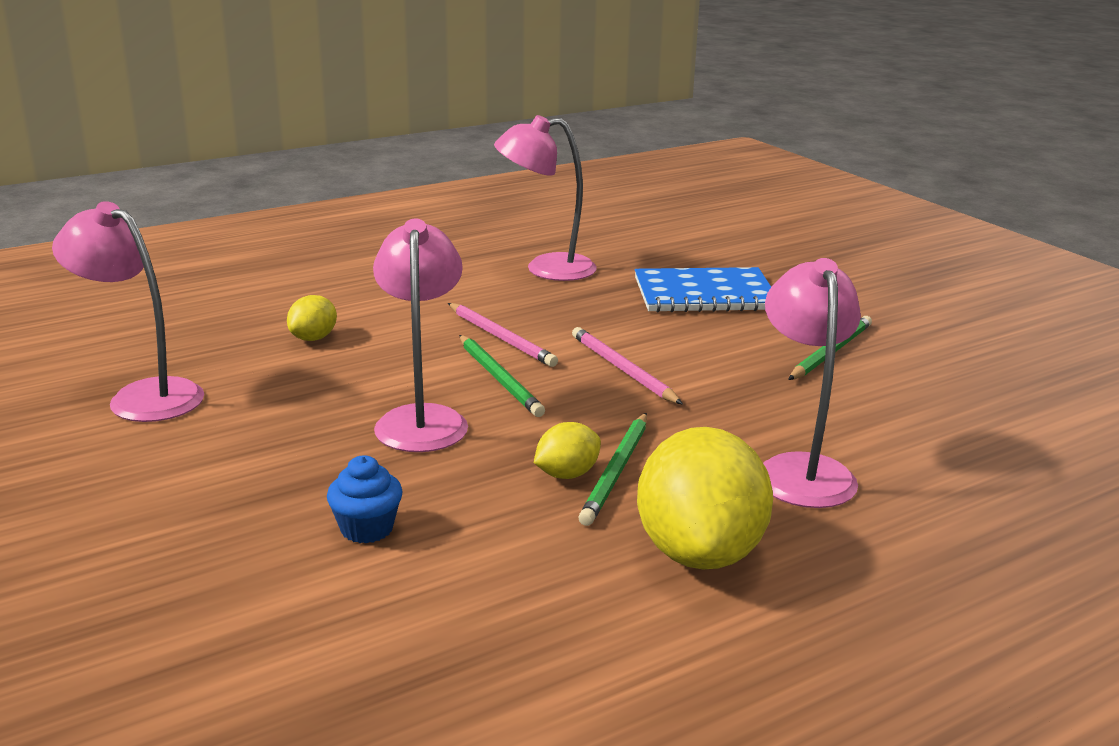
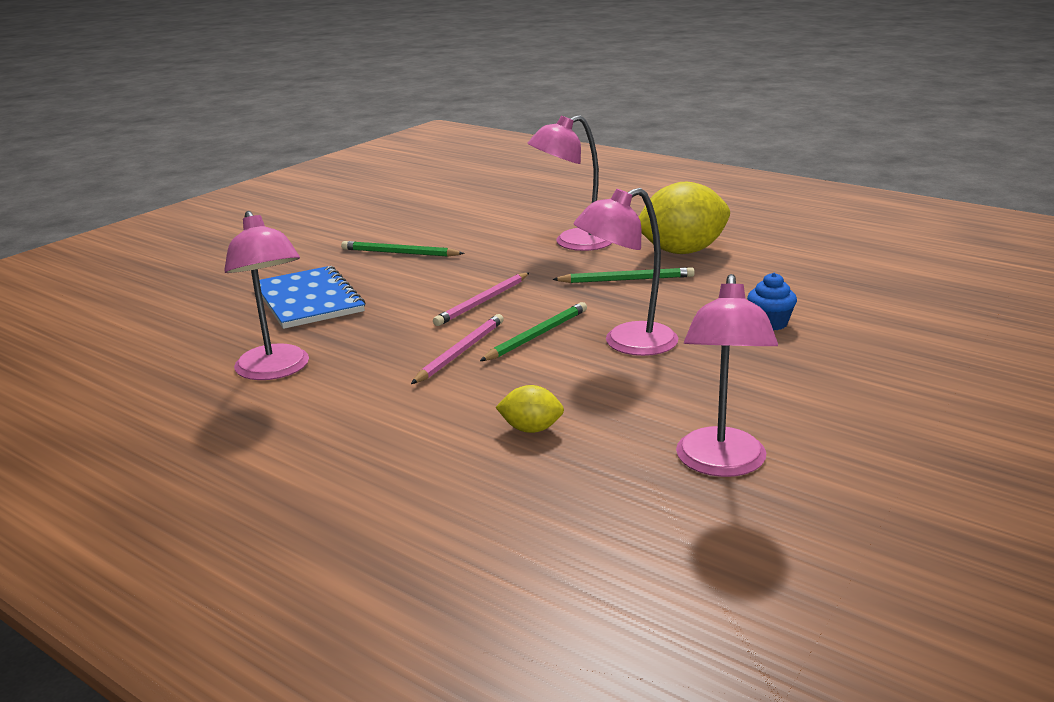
camera: 110 degrees left, 0 degrees up
yellow lemon [534,422,601,479] -> none

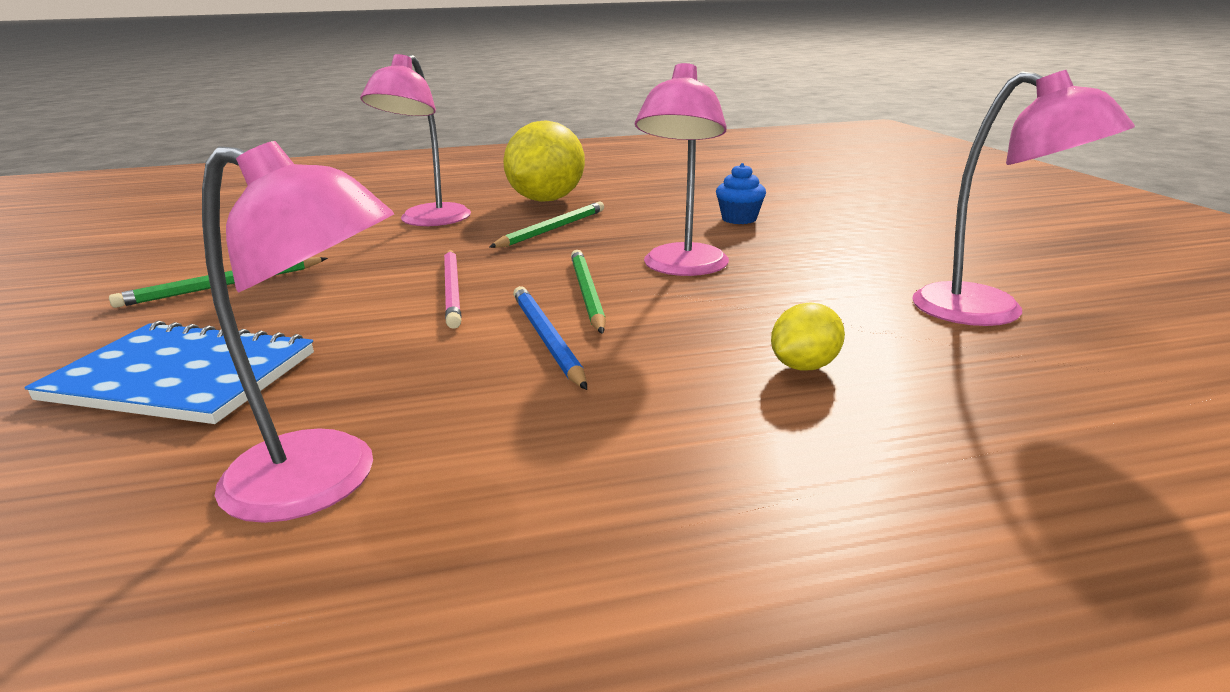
camera: 50 degrees left, 0 degrees up
pink pencil [411,314,504,384] -> blue pencil [513,286,587,390]

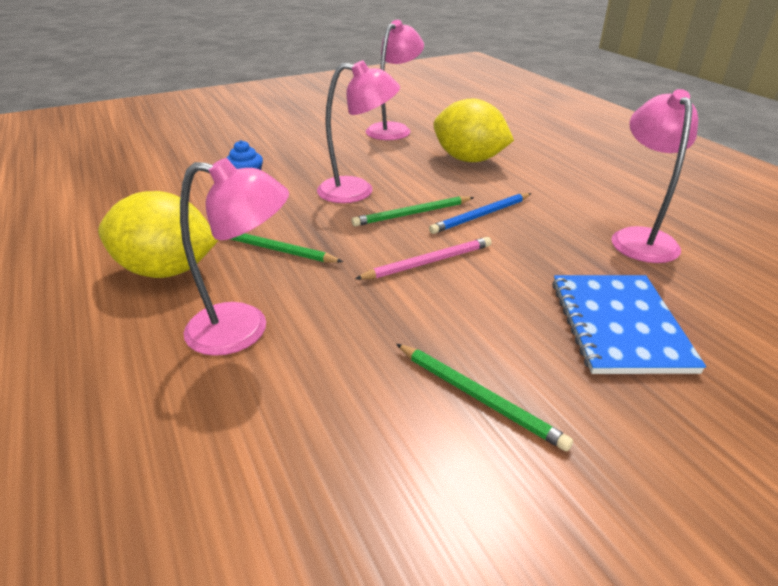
camera: 105 degrees left, 10 degrees up
yellow lemon [771,303,845,371] -> yellow lemon [433,99,514,162], size x2.11

